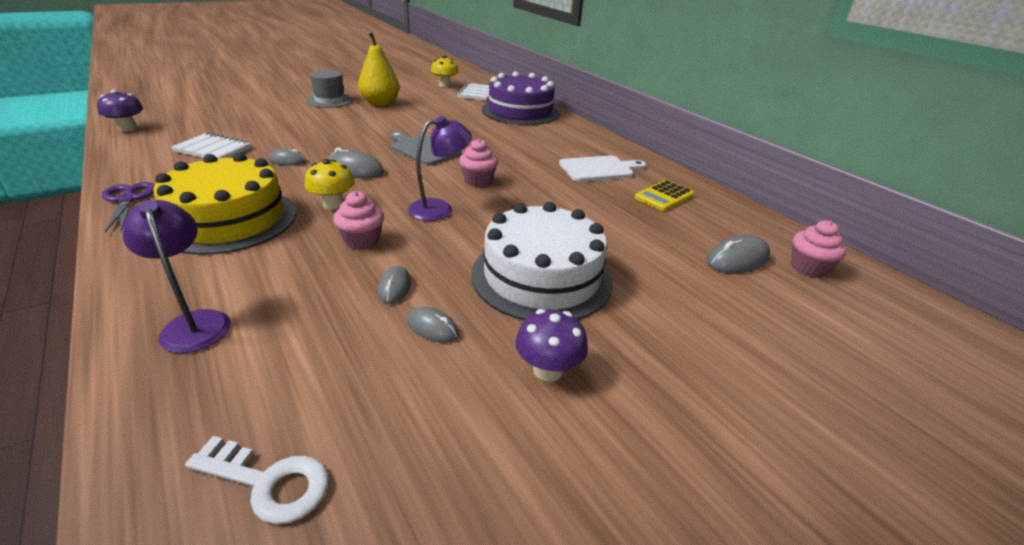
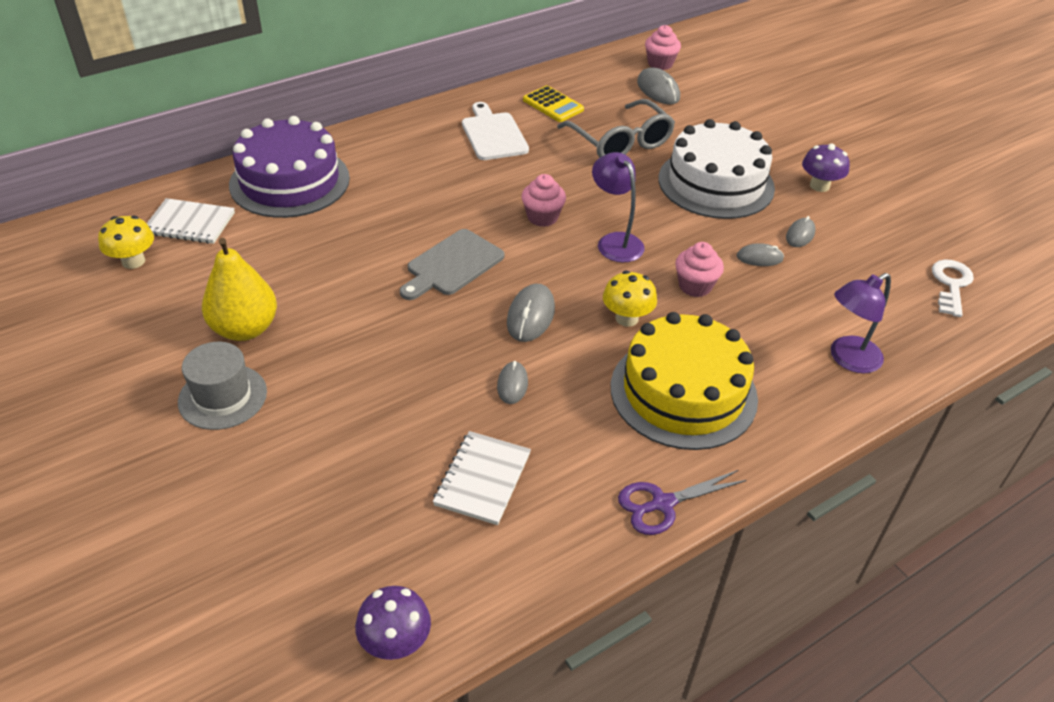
camera: 90 degrees left, 10 degrees up
none -> grey glasses [557,99,675,158]

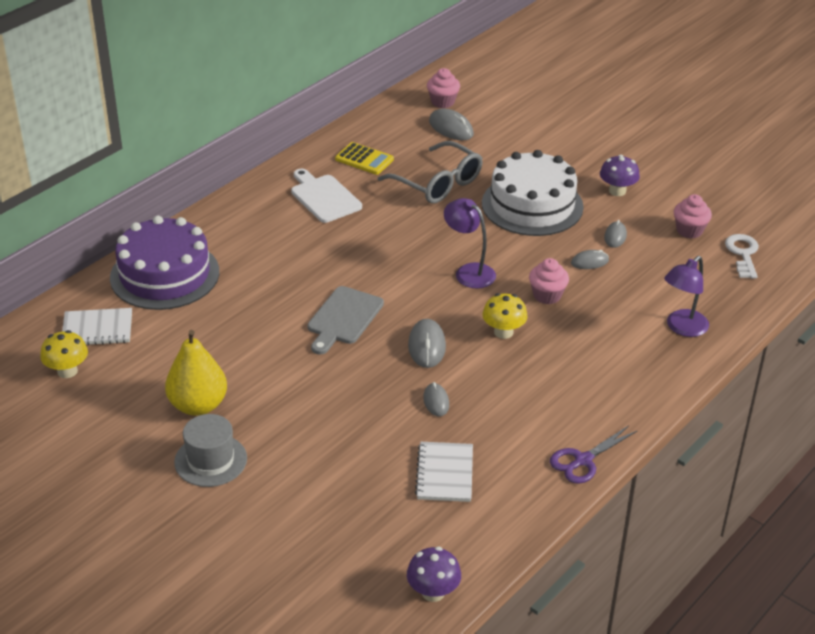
camera: 15 degrees left, 5 degrees down
pink cupcake [521,174,566,227] -> pink cupcake moved to [674,194,712,238]
yellow cake [611,312,758,450] -> none

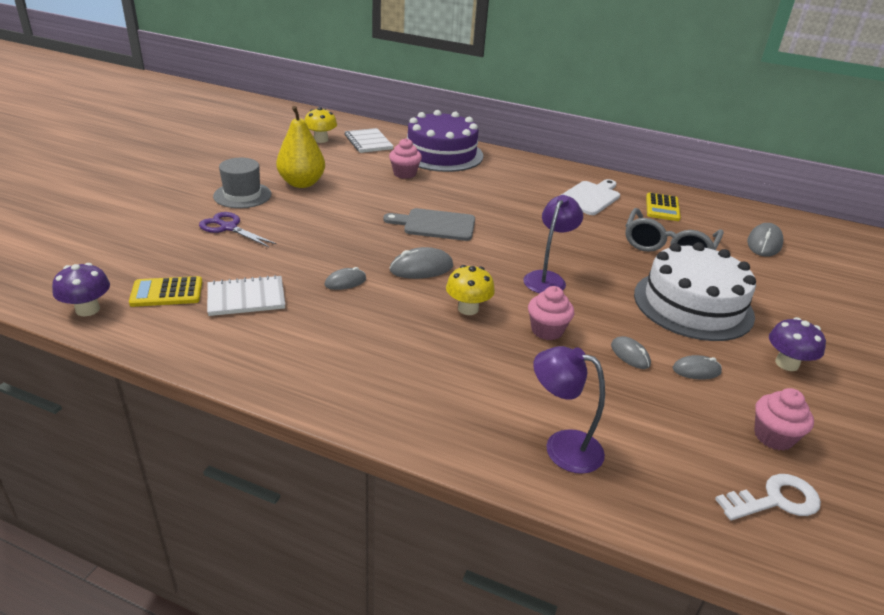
camera: 70 degrees right, 5 degrees down
pink cupcake [427,68,460,108] -> pink cupcake moved to [389,138,422,179]
purple scissors [550,425,638,484] -> purple scissors moved to [199,212,276,247]
none -> yellow calculator [129,276,202,307]

